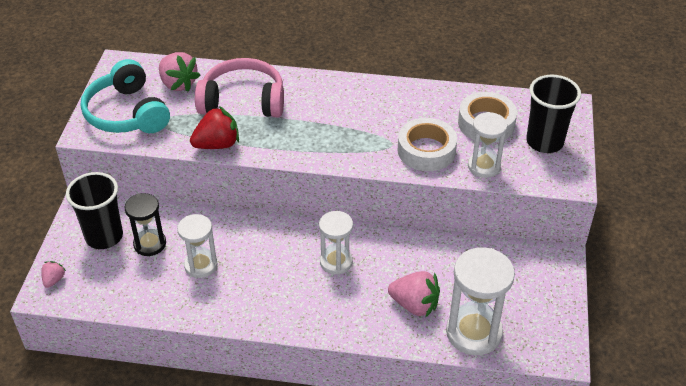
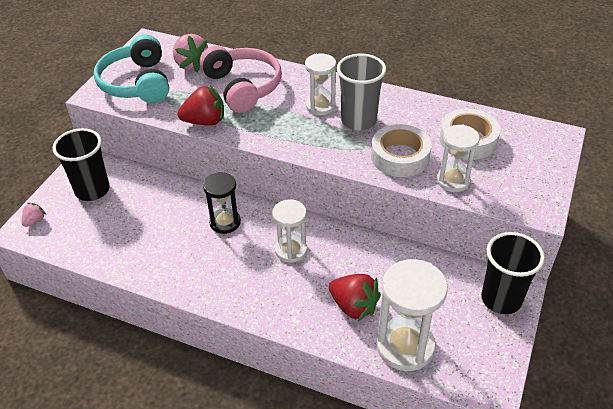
camera: 15 degrees right, 0 degrees up
black hourglass [125,193,166,256] -> black hourglass moved to [203,172,241,234]
white hourglass [177,214,217,278] -> white hourglass moved to [305,53,336,115]
pink headphones [195,58,284,117] -> pink headphones turned 45 degrees clockwise [200,45,282,113]
pink strawberry [388,271,440,318] -> red strawberry [329,274,381,321]
black cup [526,75,581,153] -> black cup moved to [481,232,545,314]
none -> grey cup [337,54,386,131]

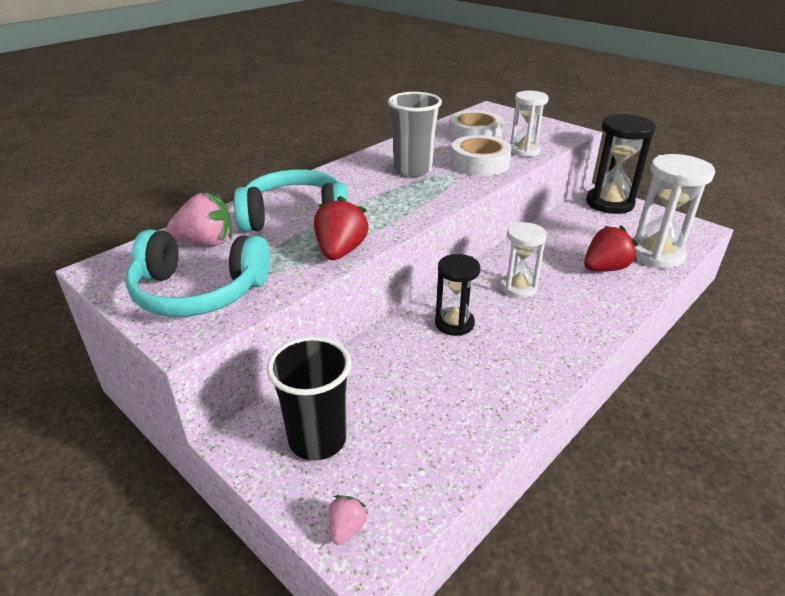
camera: 70 degrees left, 10 degrees down
pink strawberry [22,203,46,227] -> pink strawberry turned 60 degrees clockwise [329,495,368,545]
pink headphones [200,45,282,113] -> turquoise headphones [234,169,348,232]
white hourglass [305,53,336,115] -> none
black cup [481,232,545,314] -> black hourglass [586,114,656,214]

